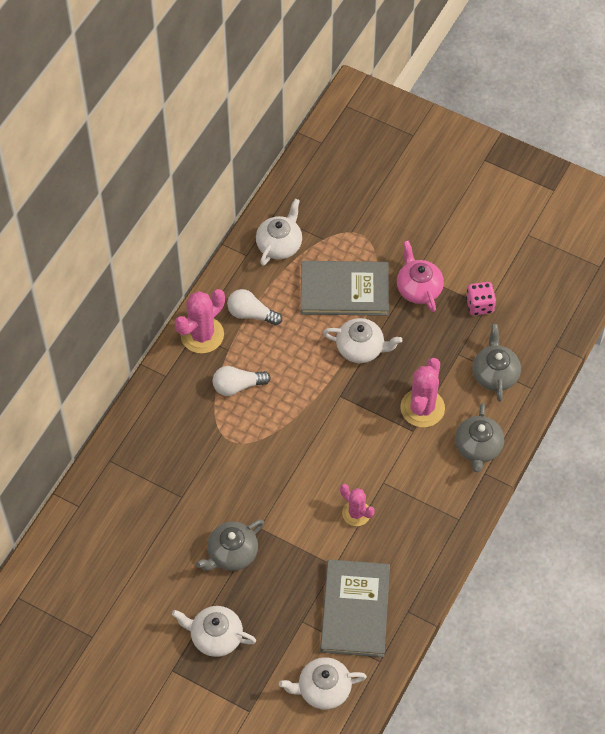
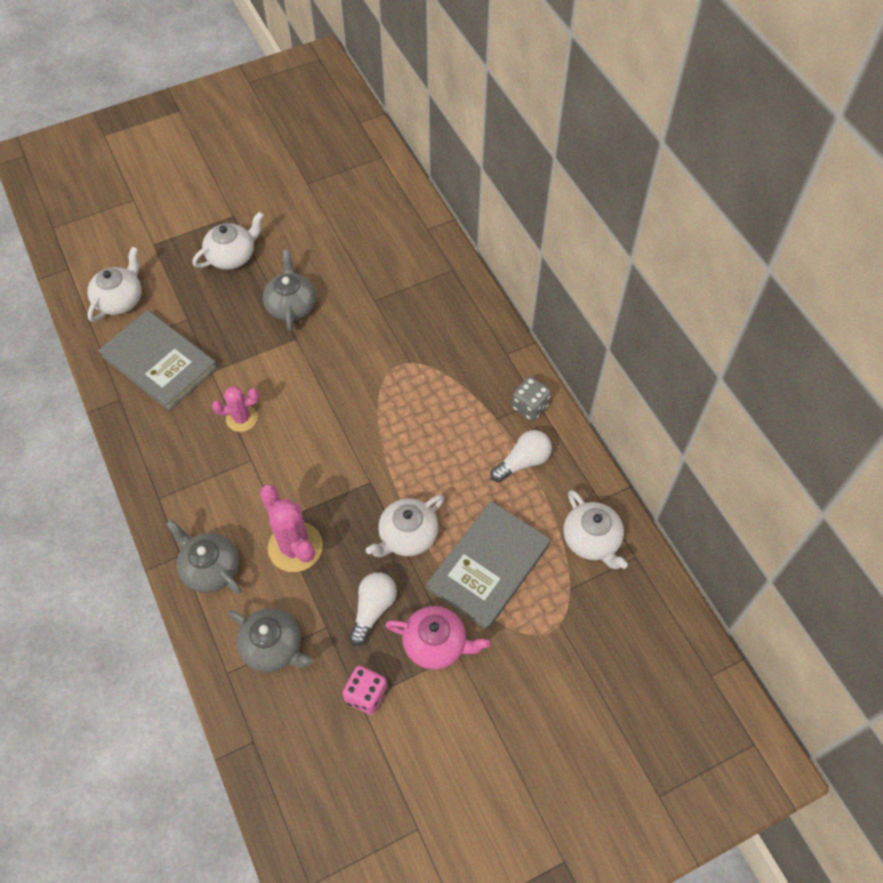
camera: 125 degrees right, 0 degrees up
pink cactus [175,289,225,354] -> grey dice [512,377,551,421]
white light bulb [213,366,271,396] -> white light bulb moved to [349,572,397,646]

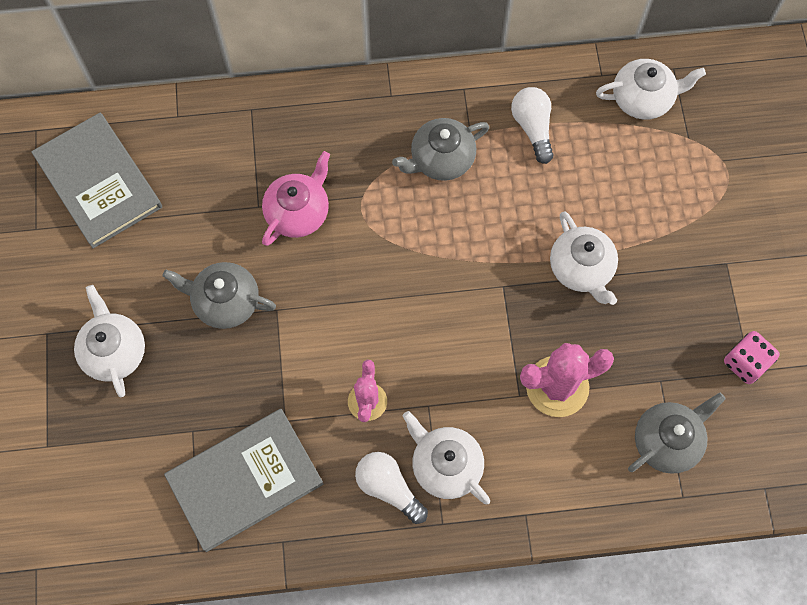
camera: 70 degrees left, 10 degrees up
white teapot [87,247,142,322] -> white teapot moved to [403,411,490,504]
grey teapot [166,519,241,594] -> grey teapot moved to [392,118,489,181]
white light bulb [349,572,397,646] -> white light bulb moved to [355,452,428,524]
pink teapot [385,606,490,670] -> pink teapot moved to [262,151,330,246]
grey book [426,501,551,630] -> grey book moved to [31,113,162,248]
grey dice [512,377,551,421] -> none

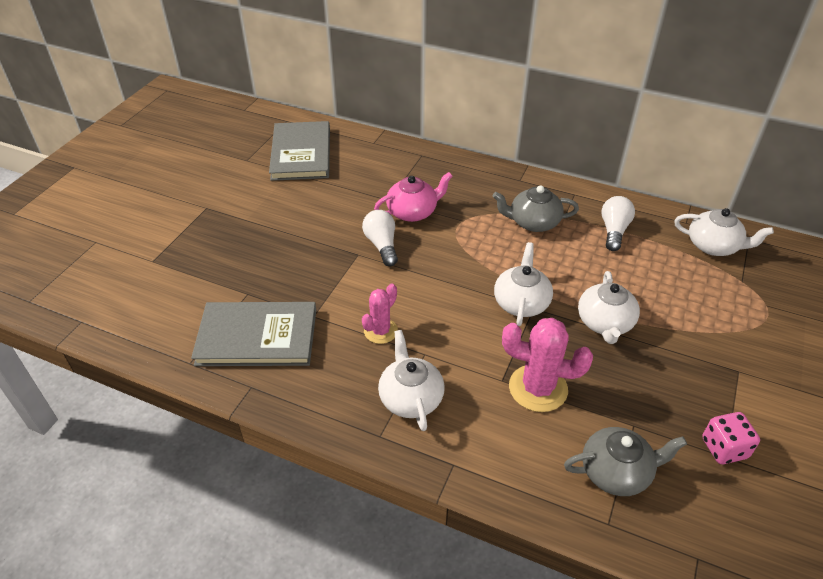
camera: 30 degrees right, 25 degrees down
white teapot [74,285,145,397] -> white teapot moved to [494,242,553,326]
grey teapot [162,262,276,329] -> none
white light bulb [355,452,428,524] -> white light bulb moved to [362,210,398,266]

